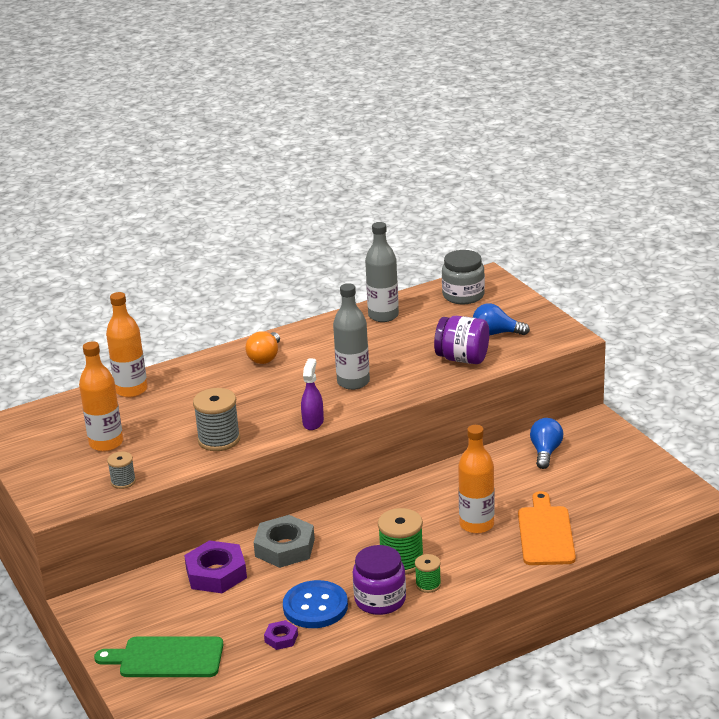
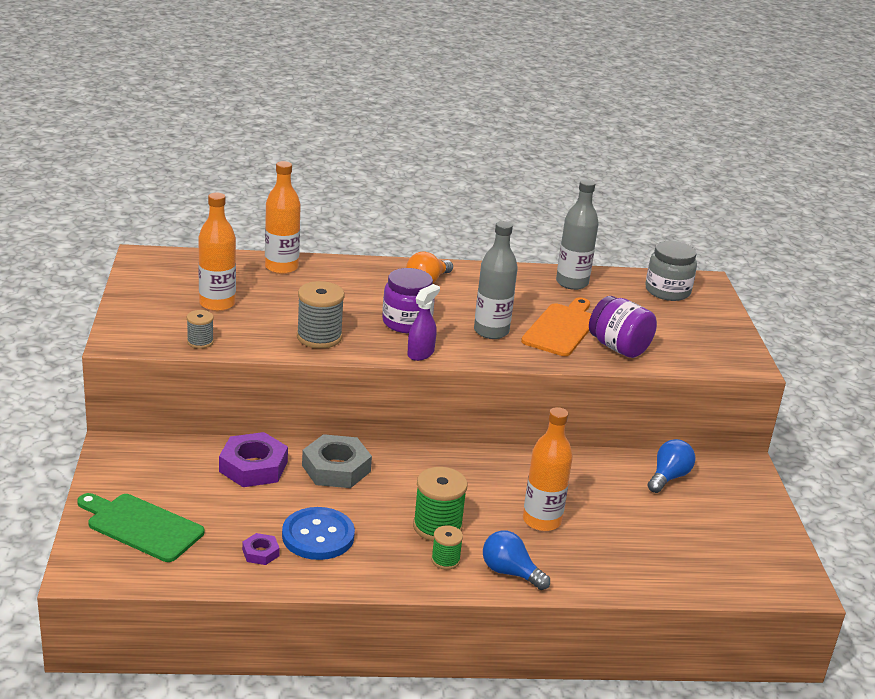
camera: 20 degrees right, 0 degrees up
purple jar [353,545,406,615] -> purple jar moved to [382,268,435,333]
blue light bulb [473,303,530,335] -> blue light bulb moved to [483,530,550,590]
orange cutting board [518,491,576,565] -> orange cutting board moved to [521,297,592,356]

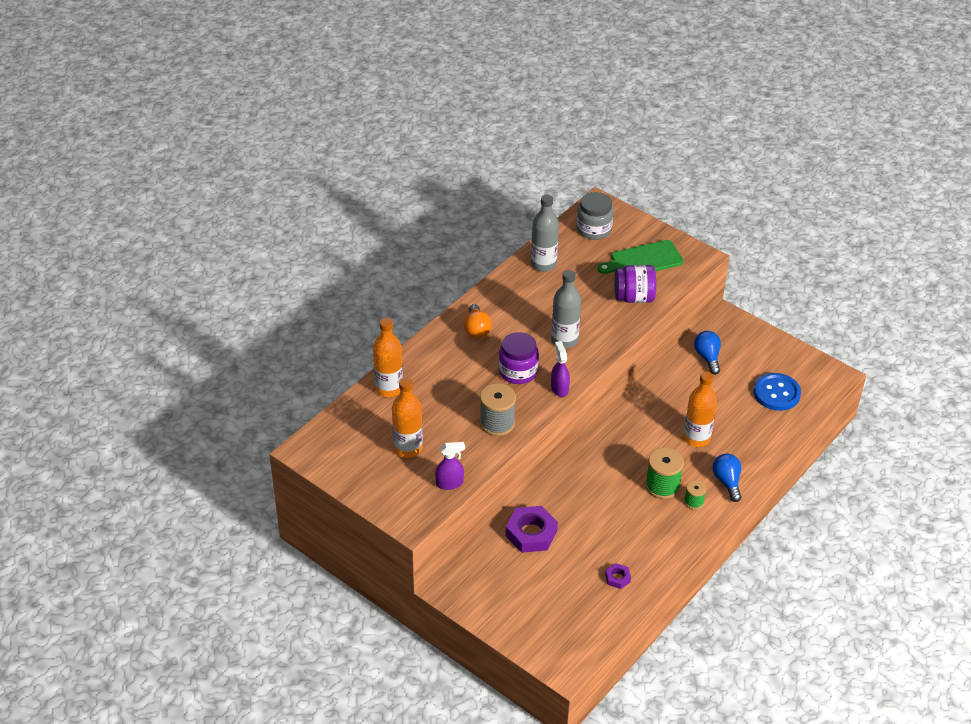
camera: 45 degrees left, 15 degrees up
green cutting board [77,493,204,562] -> green cutting board moved to [598,240,684,274]
grey spool [187,310,214,349] -> purple spray bottle [435,442,465,490]
blue button [282,507,355,560] -> blue button moved to [753,373,801,411]
grey nut [302,434,372,488] -> none
blue light bulb [483,530,550,590] -> blue light bulb turned 90 degrees clockwise [712,454,741,502]
orange cutting board [521,297,592,356] -> none

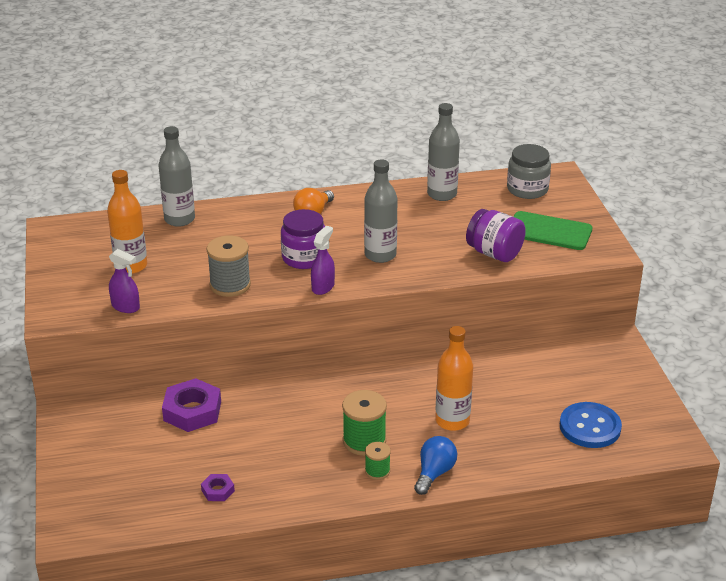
camera: 40 degrees right, 10 degrees down
orange bottle [373,318,403,397] -> grey bottle [159,126,195,227]
blue light bulb [694,331,721,375] -> none

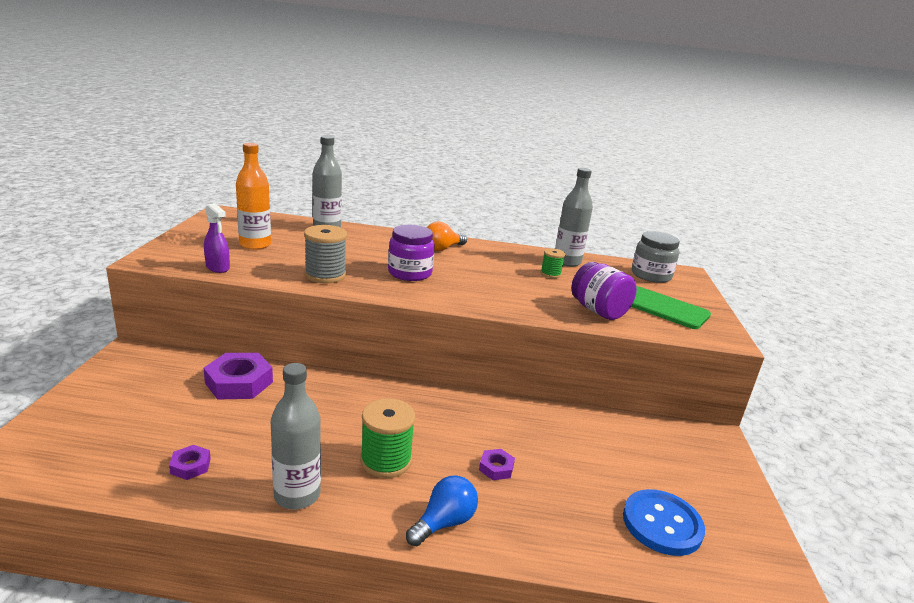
camera: 15 degrees right, 10 degrees down
purple spray bottle [311,226,335,295] -> none
grey bottle [364,159,398,263] -> grey bottle moved to [271,363,321,510]
green spool [365,442,391,480] -> green spool moved to [541,248,565,278]
orange bottle [435,326,473,431] -> purple nut [479,449,515,480]

